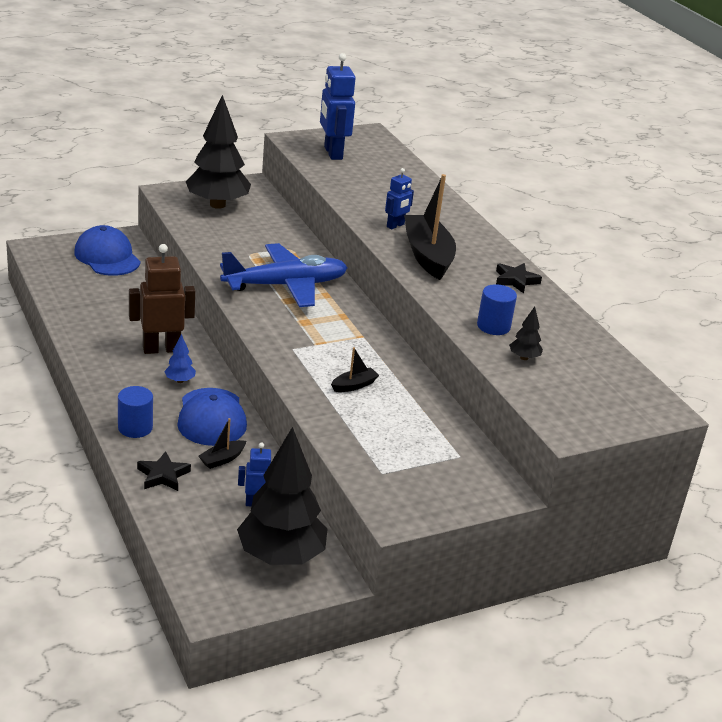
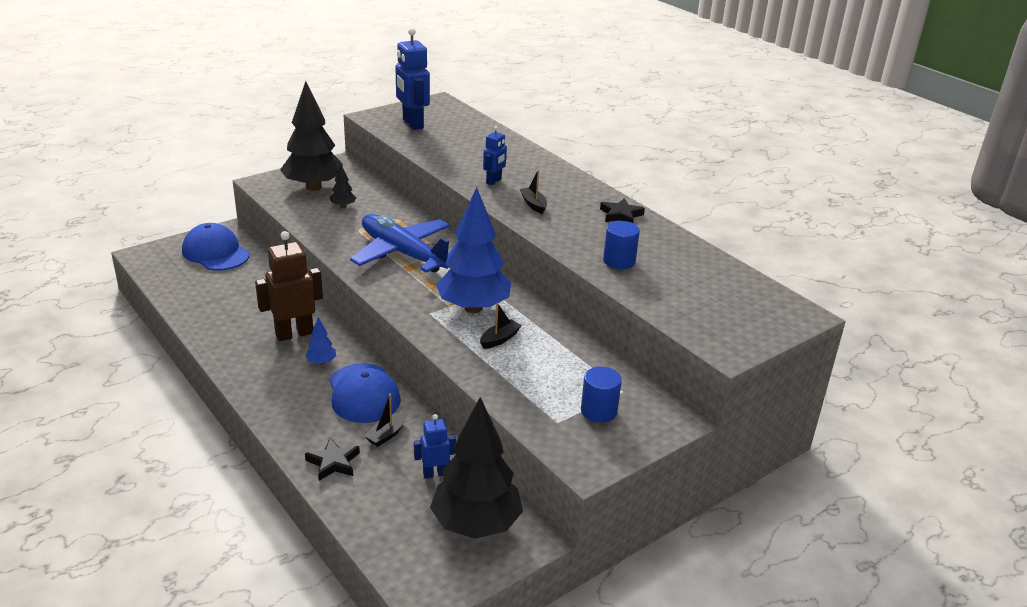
camera: 10 degrees left, 0 degrees up
blue cylinder [118,386,153,438] -> blue cylinder moved to [581,367,622,423]
blue plane [220,243,348,307] -> blue plane turned 105 degrees counterclockwise [350,214,450,273]
black boat [404,174,456,280] -> black boat [520,170,547,214], size x0.45
black tree [509,307,543,360] -> black tree moved to [330,164,356,208]
none -> blue tree [436,187,511,313]

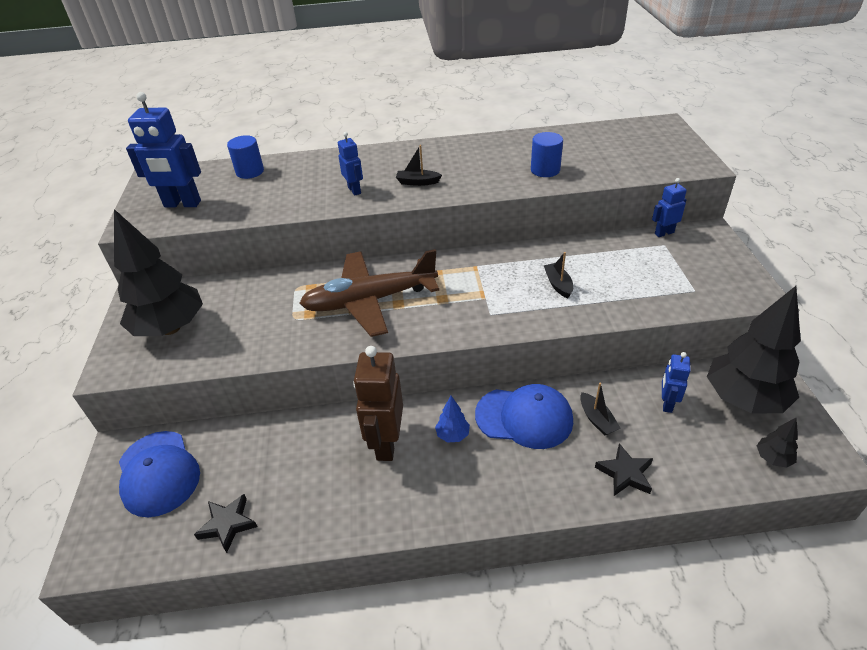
camera: 55 degrees left, 10 degrees up
blue cap [182,223,250,271] -> blue cap turned 105 degrees counterclockwise [119,431,200,517]
black tree [330,164,356,208] -> black tree moved to [757,418,798,468]
blue plane [350,214,450,273] -> brown plane [299,249,439,337]
blue tree [436,187,511,313] -> none
blue cylinder [581,367,622,423] -> blue cylinder moved to [227,135,264,179]
black star [600,198,645,223] -> black star moved to [194,494,257,553]
none -> blue robot [652,178,687,237]

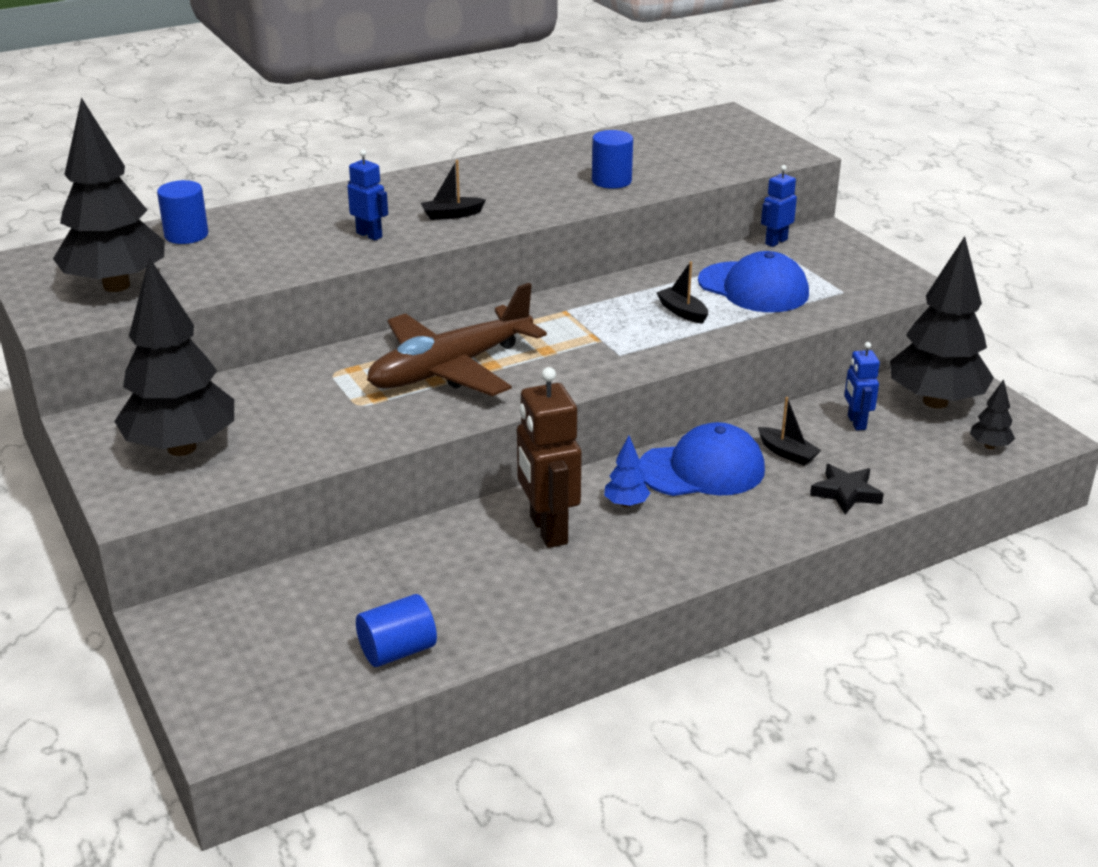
camera: 25 degrees left, 10 degrees down
blue cap [119,431,200,517] -> blue cap moved to [698,251,809,312]
blue robot [126,92,201,207] -> black tree [53,97,165,292]
black star [194,494,257,553] -> blue cylinder [356,594,437,667]

